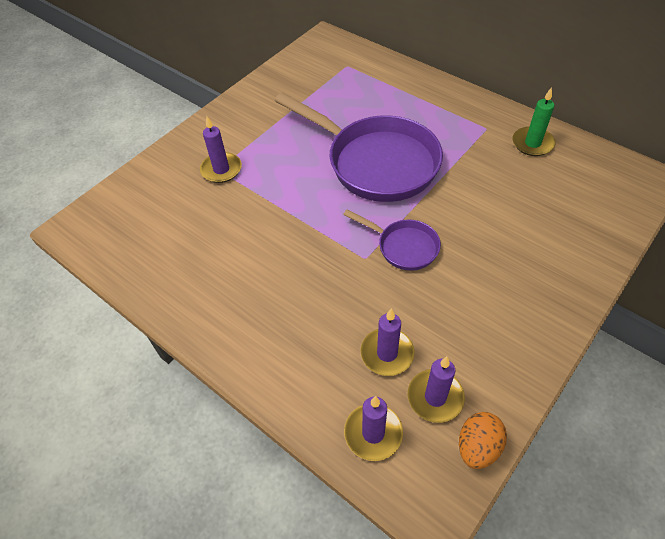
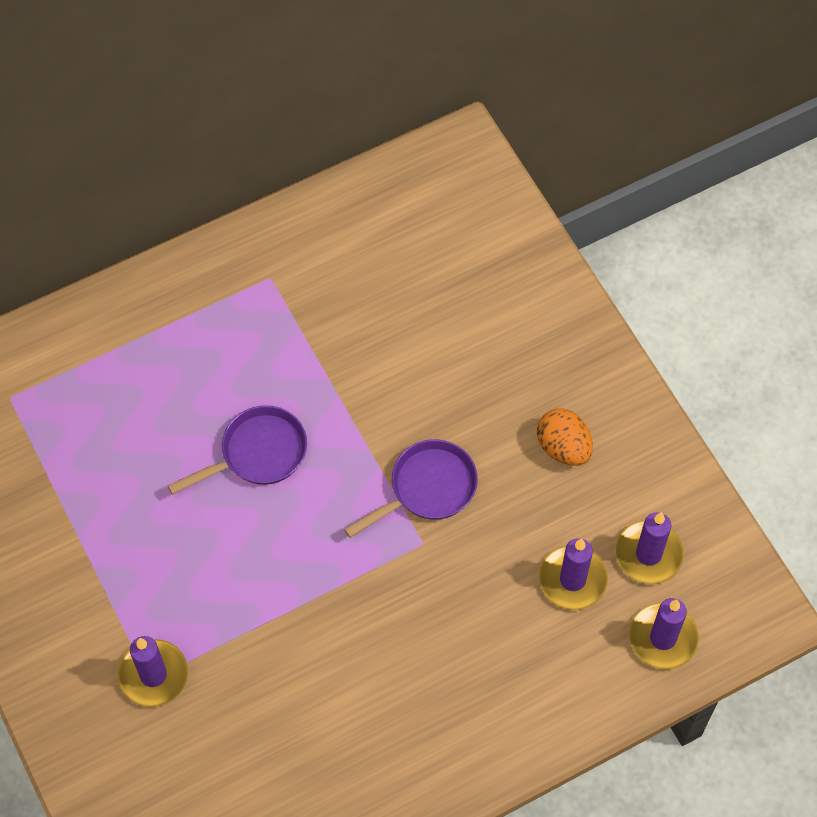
camera: 70 degrees left, 10 degrees up
purple pan [274,92,443,202] -> purple pan [167,405,307,495], size x0.49
orange egg [459,412,507,469] -> orange egg moved to [537,408,593,466]
green candle [513,87,555,156] -> none

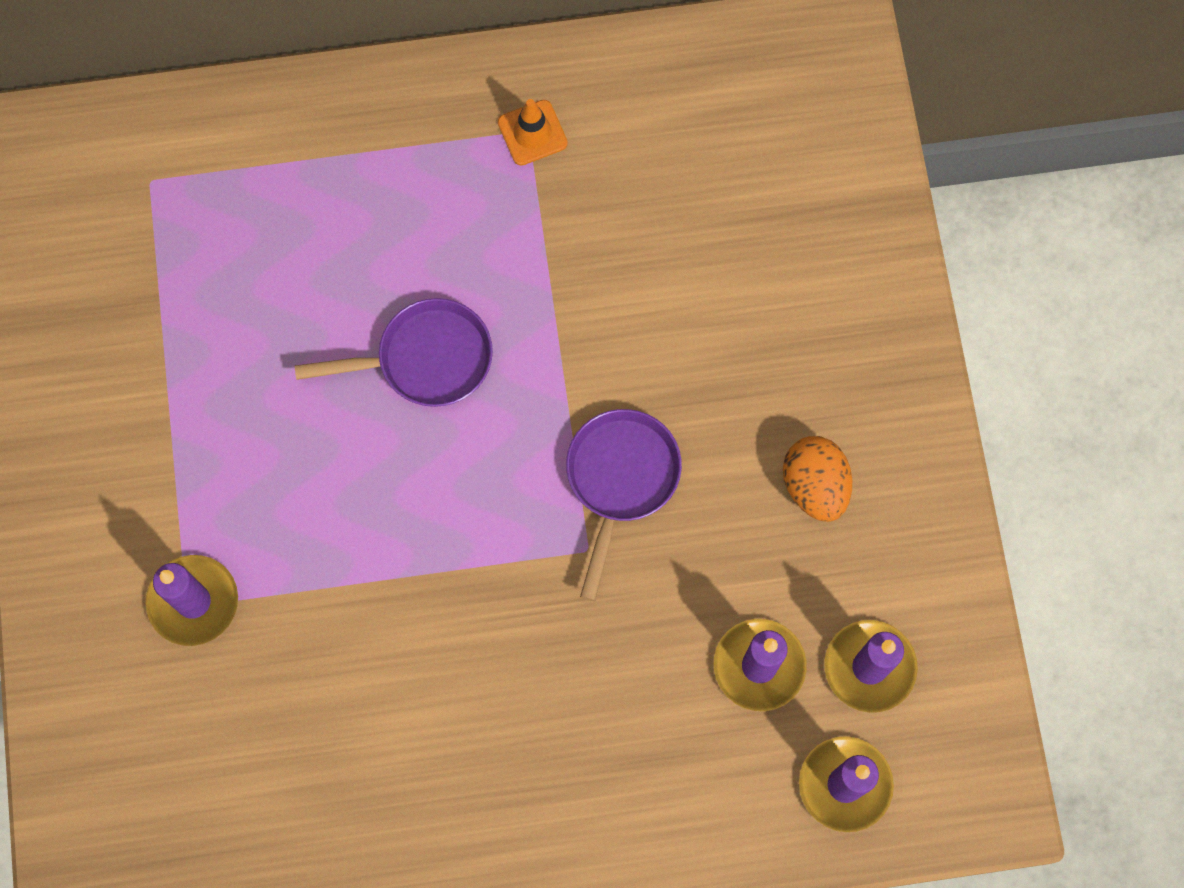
camera: 20 degrees right, 10 degrees up
purple pan [344,439,478,538] -> purple pan turned 60 degrees counterclockwise [566,409,682,601]
none -> orange traffic cone [498,99,568,166]

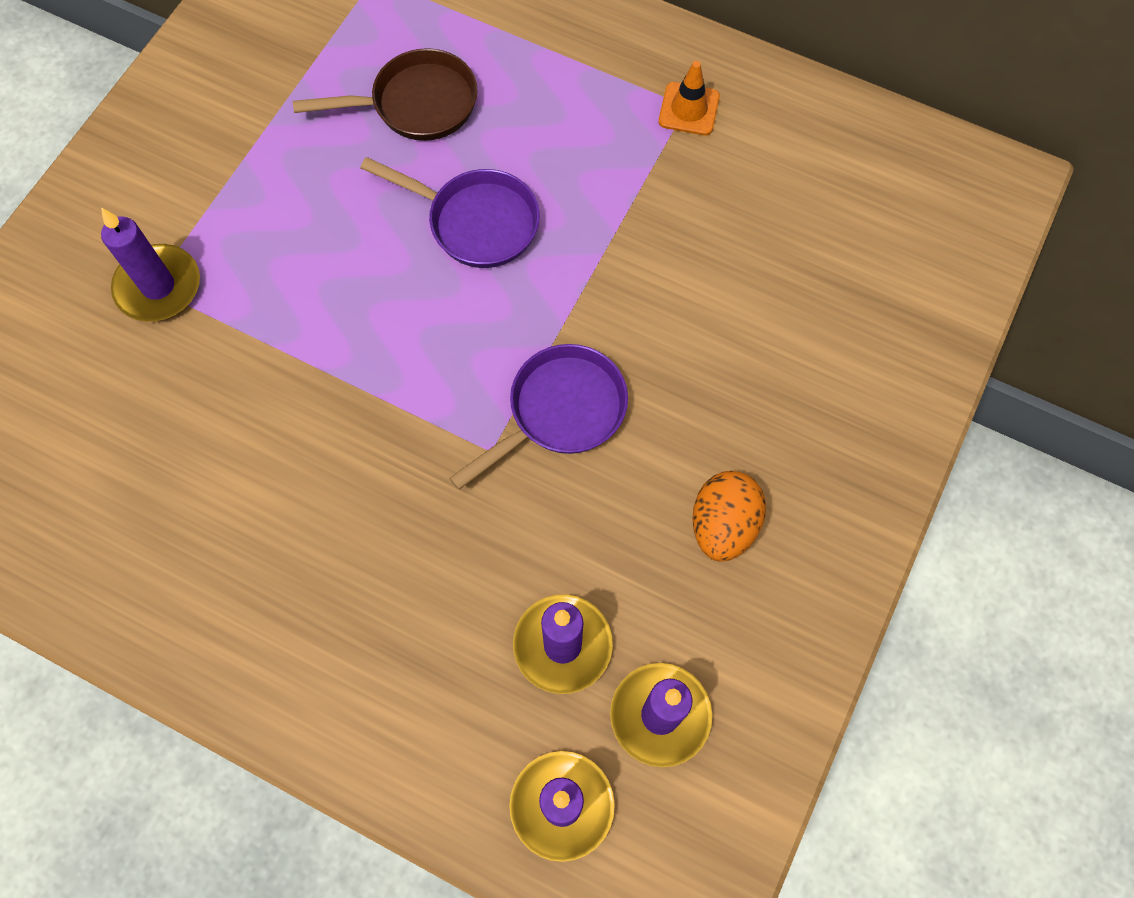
camera: 35 degrees right, 5 degrees down
none -> brown pan [293,48,478,141]

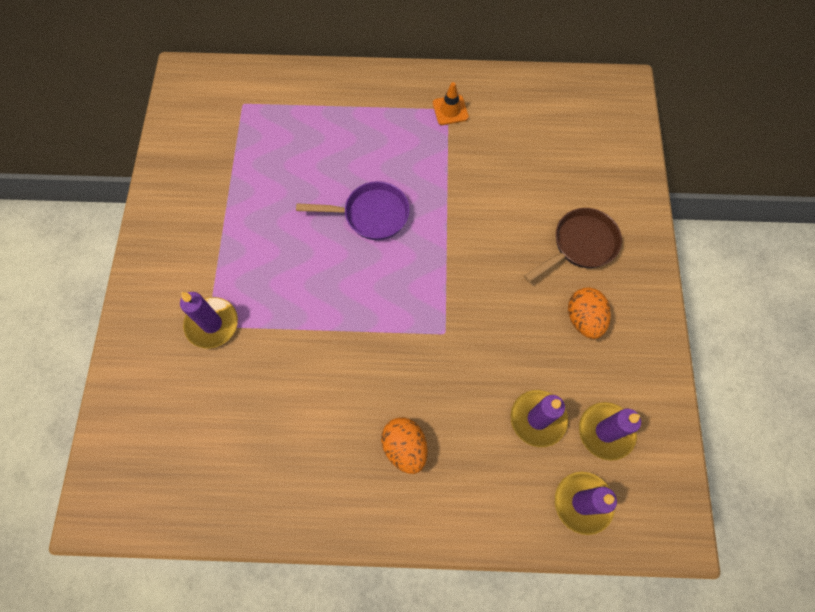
camera: 25 degrees left, 0 degrees up
brown pan [293,48,478,141] -> brown pan moved to [524,208,622,282]
purple pan [449,344,628,490] -> none
none -> orange egg [381,417,428,474]

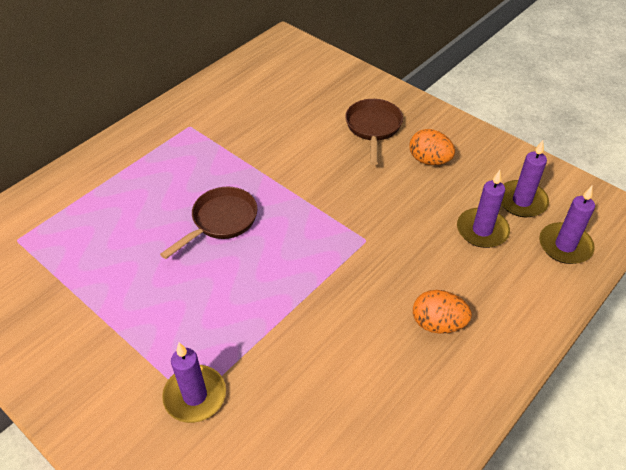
camera: 50 degrees left, 20 degrees down
purple pan [296,181,410,240] -> brown pan [160,187,257,259]
orange traffic cone [433,82,469,125] -> none

